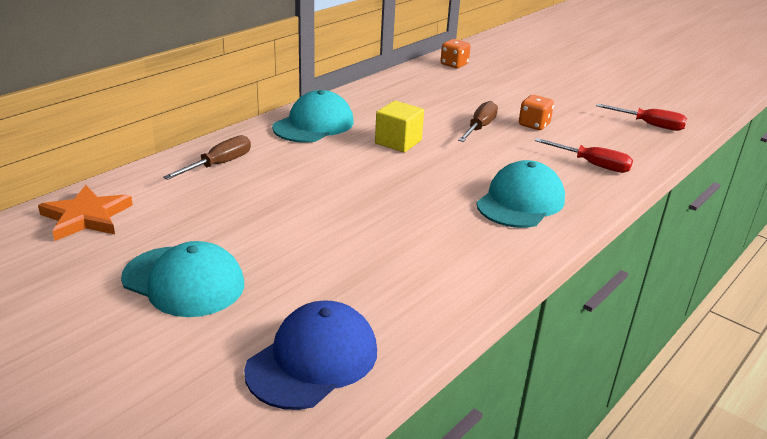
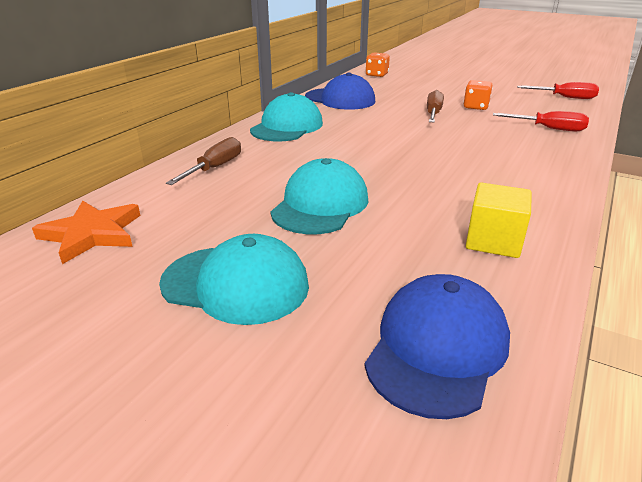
camera: 10 degrees left, 0 degrees up
yellow cube [375,101,424,152] -> yellow cube moved to [466,183,532,258]
turquoise cap [476,160,565,228] -> turquoise cap moved to [270,158,368,234]
none -> blue cap [305,73,375,110]

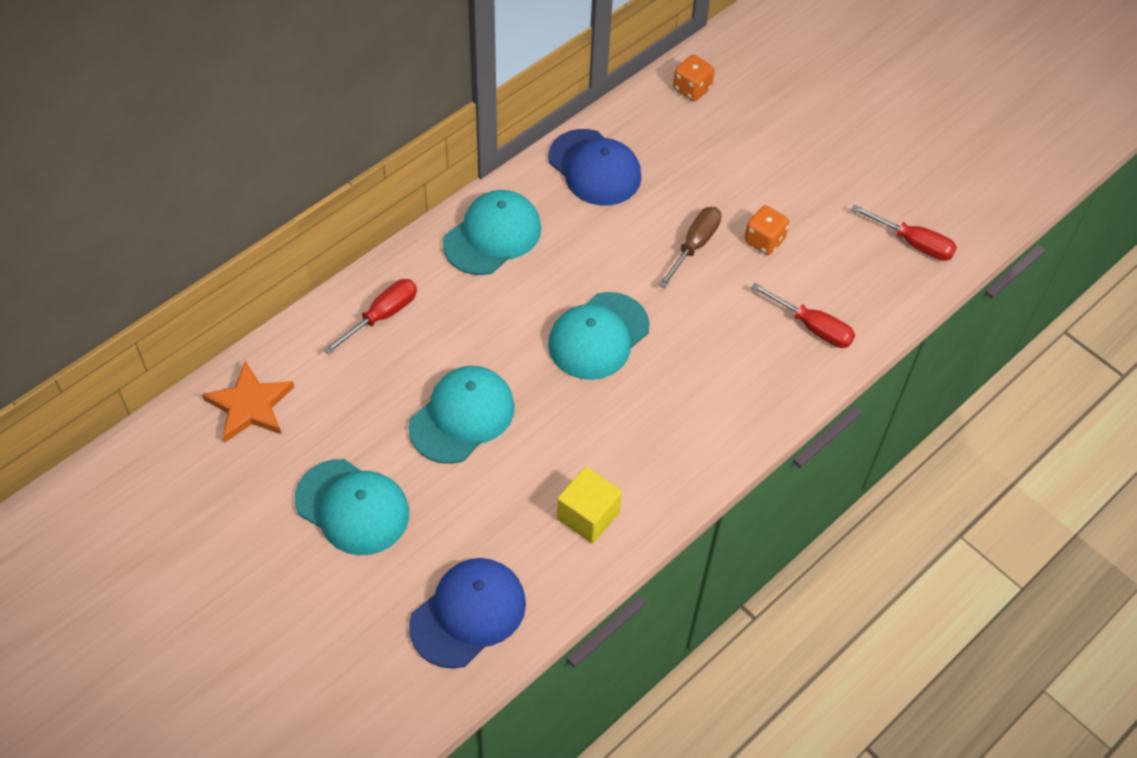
camera: 15 degrees right, 25 degrees up
brown screwdriver [166,137,241,185] -> red screwdriver [324,279,417,355]
none -> turquoise cap [548,292,650,380]

